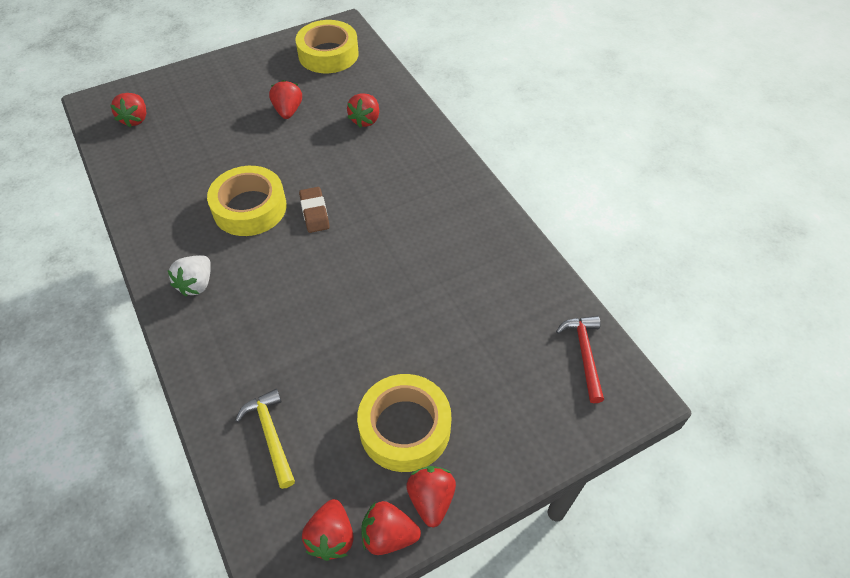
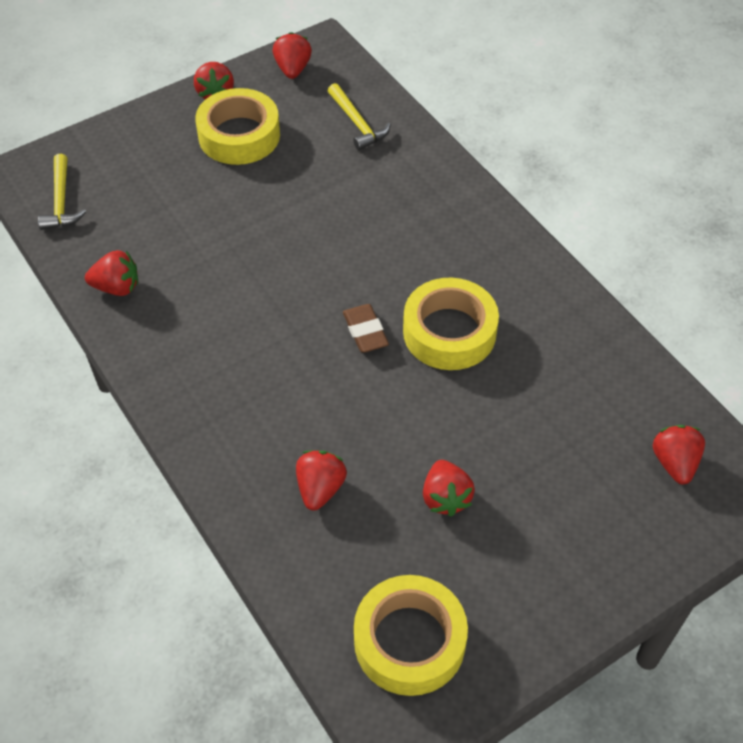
camera: 175 degrees right, 0 degrees up
white strawberry [168,255,211,296] -> none
red strawberry [361,501,421,555] -> red strawberry moved to [85,250,138,296]
red hammer [556,316,604,403] -> yellow hammer [38,154,86,230]

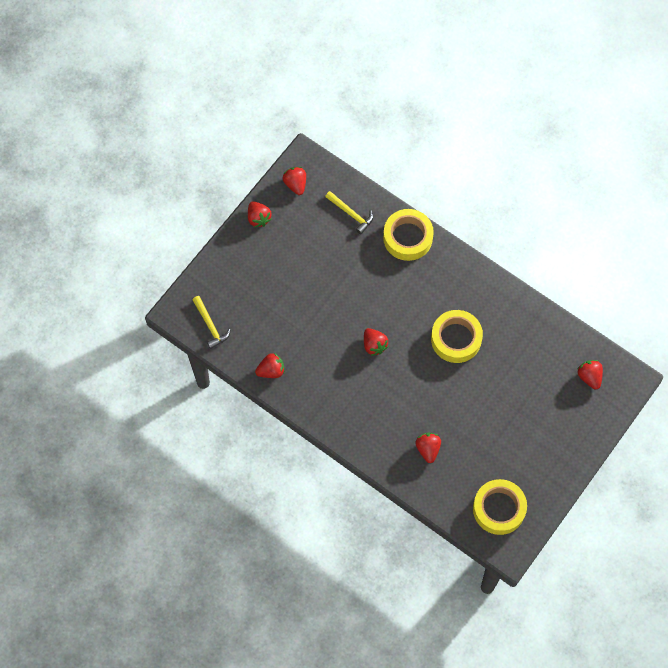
camera: 20 degrees left, 15 degrees up
yellow tape [195,88,280,165] -> yellow tape moved to [383,209,434,261]
brown eraser [343,304,389,352] -> none
red strawberry [423,460,475,517] -> red strawberry moved to [364,328,389,356]

